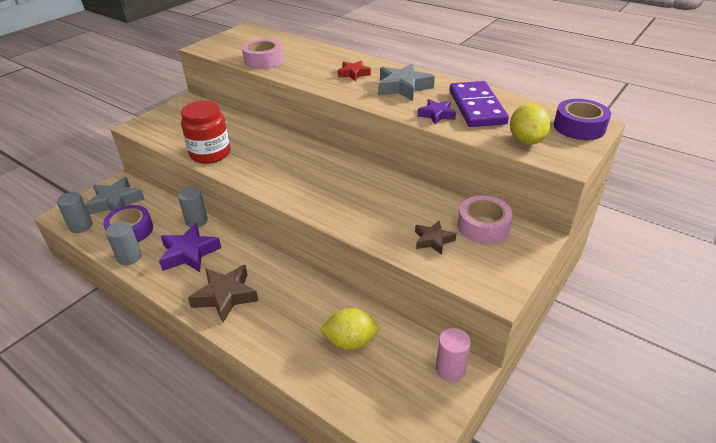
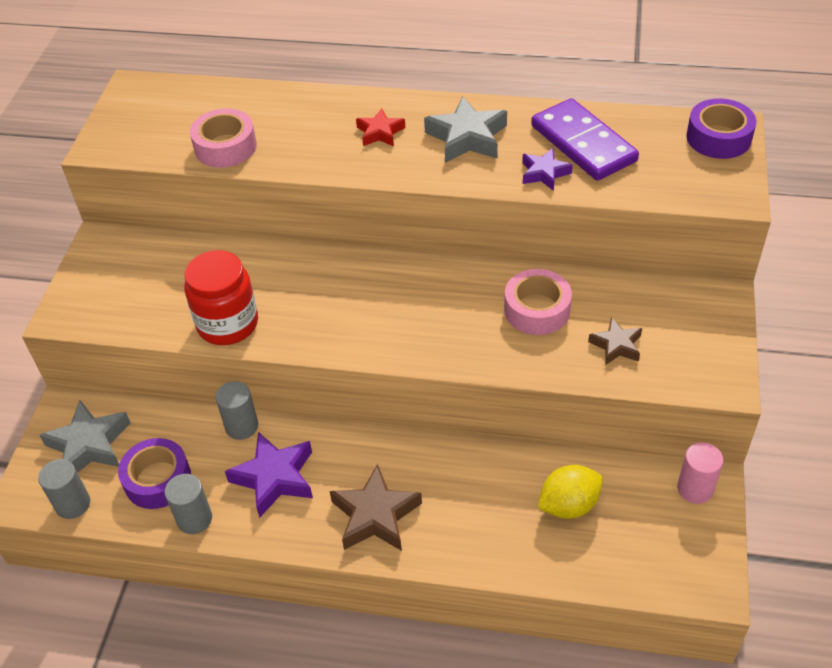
camera: 25 degrees left, 10 degrees up
pink tape [457,196,513,244] -> pink tape moved to [504,269,572,335]
yellow lemon [510,104,551,145] -> none

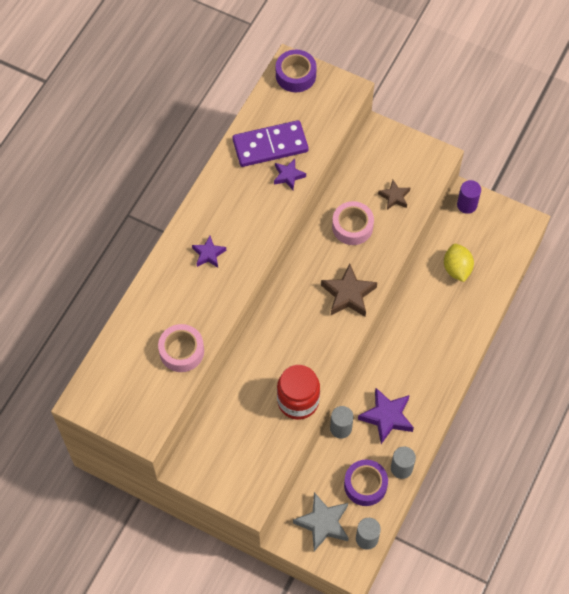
camera: 75 degrees left, 15 degrees up
brown star [330,464,422,551] -> brown star moved to [321,264,377,317]
red star [356,108,405,146] -> purple star [192,236,226,268]
grey star [424,96,507,163] -> none
pink cylinder [677,442,723,504] -> purple cylinder [457,180,481,214]

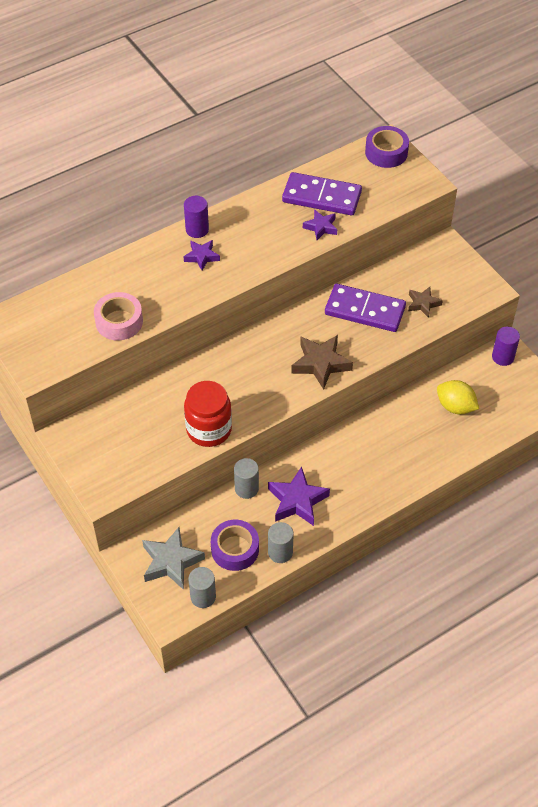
camera: 30 degrees right, 10 degrees down
pink tape [332,201,374,245] -> purple domino [325,284,406,332]
yellow lemon [444,244,474,282] -> yellow lemon turned 75 degrees counterclockwise [437,380,479,414]
none -> purple cylinder [184,196,209,238]

